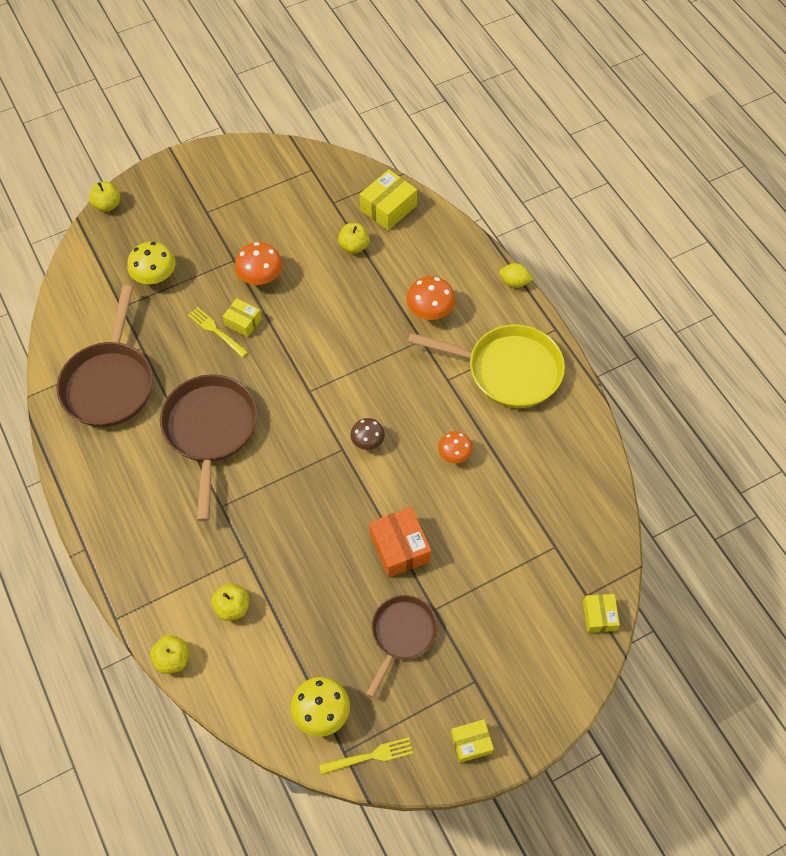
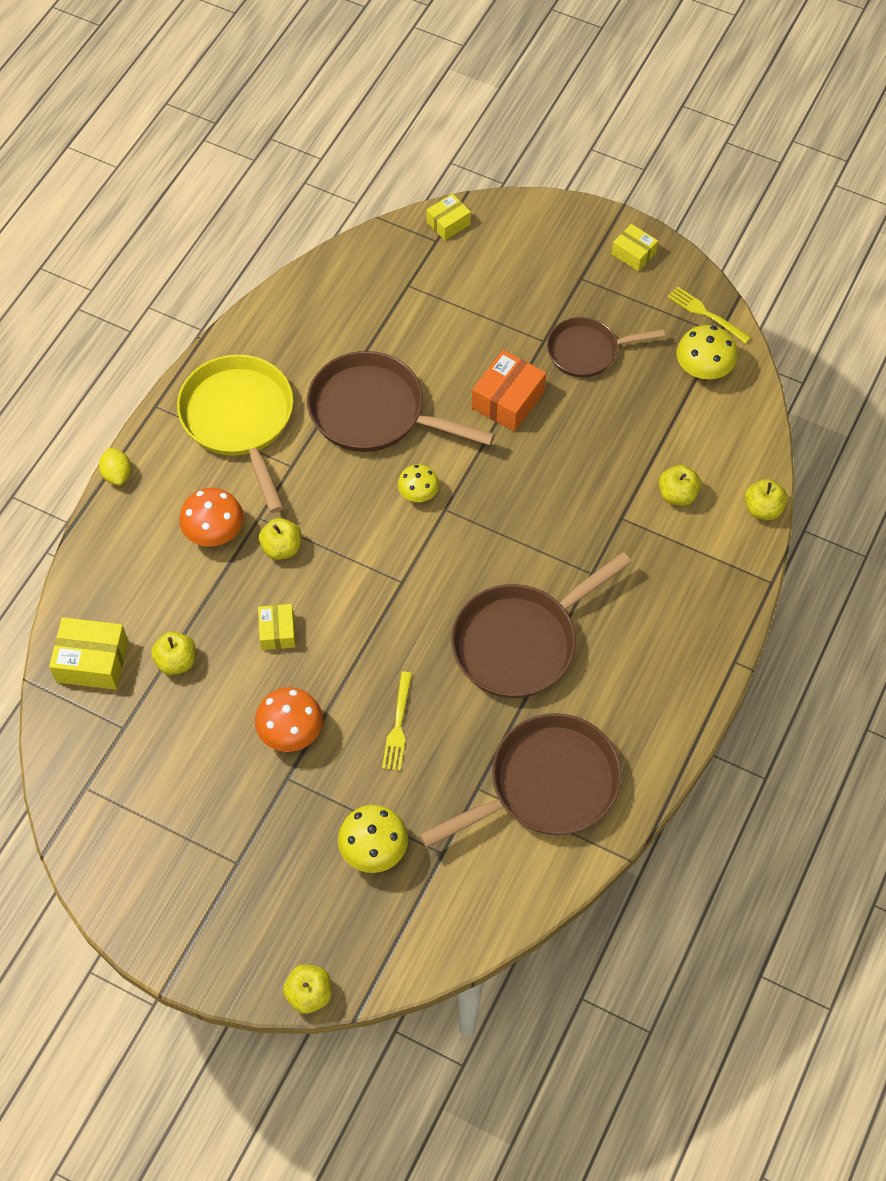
camera: 125 degrees left, 0 degrees up
yellow box [222,298,262,337] -> yellow box moved to [258,604,296,650]
brown mushroom [351,418,385,450] -> yellow mushroom [398,464,439,502]
orange mushroom [438,431,473,463] -> brown pan [307,351,495,452]
none -> yellow apple [259,518,302,560]

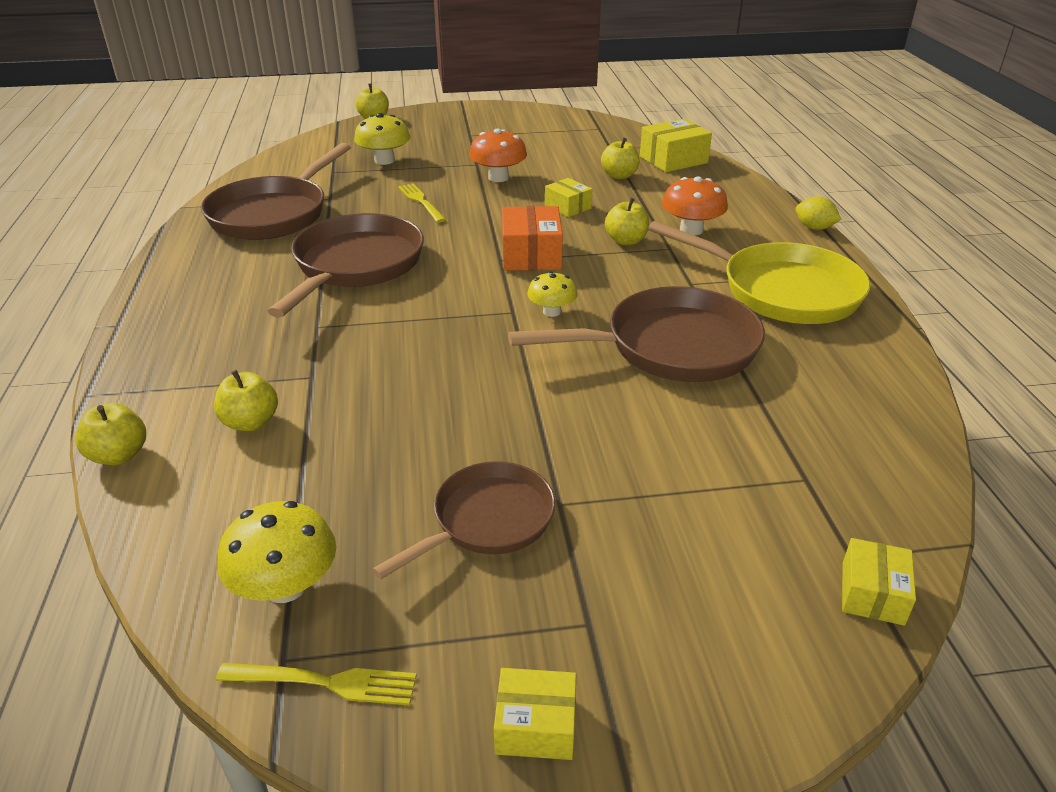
camera: 145 degrees right, 25 degrees down
orange box [472,350,546,431] -> orange box moved to [502,206,563,271]

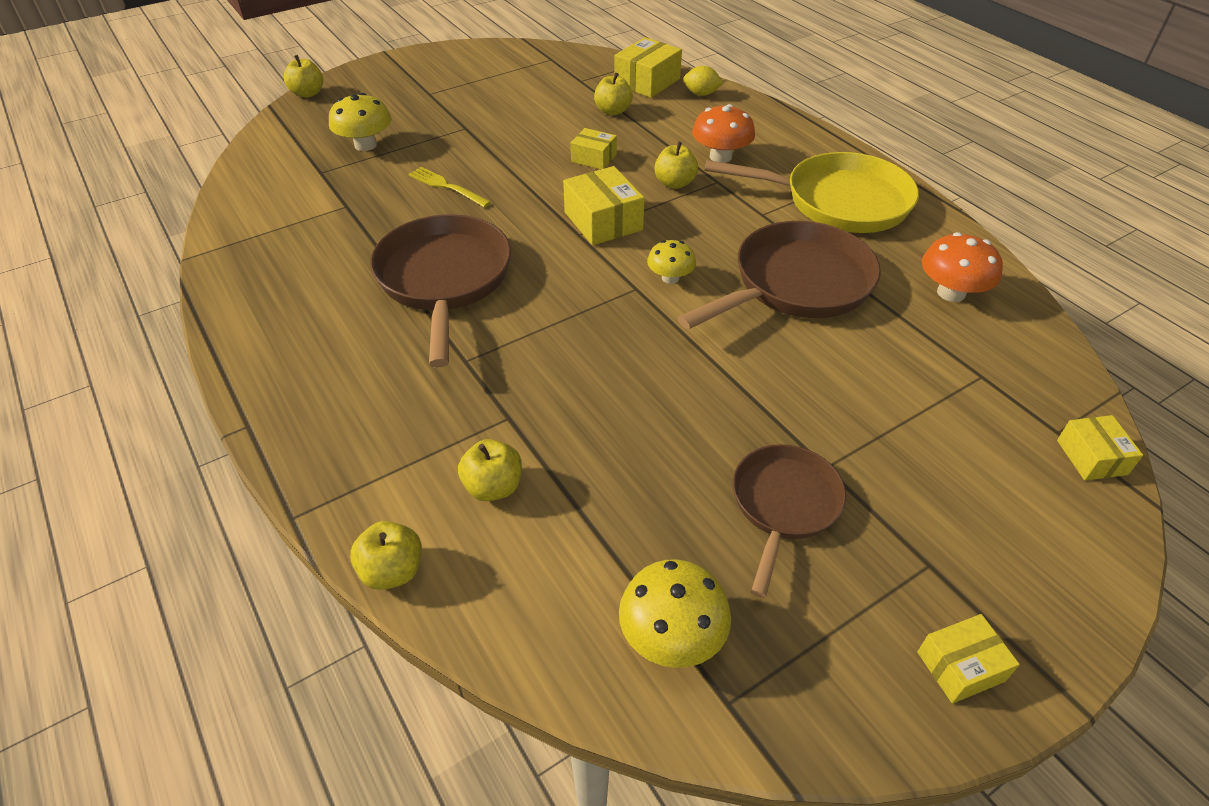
camera: 25 degrees left, 10 degrees up
brown pan [201,143,351,240] -> none
yellow fork [216,663,417,705] -> none
orange mushroom [469,129,527,182] -> orange mushroom moved to [922,232,1003,302]
orange box [502,206,563,271] -> yellow box [563,166,645,245]
yellow lemon [796,196,841,230] -> yellow lemon moved to [683,66,724,96]

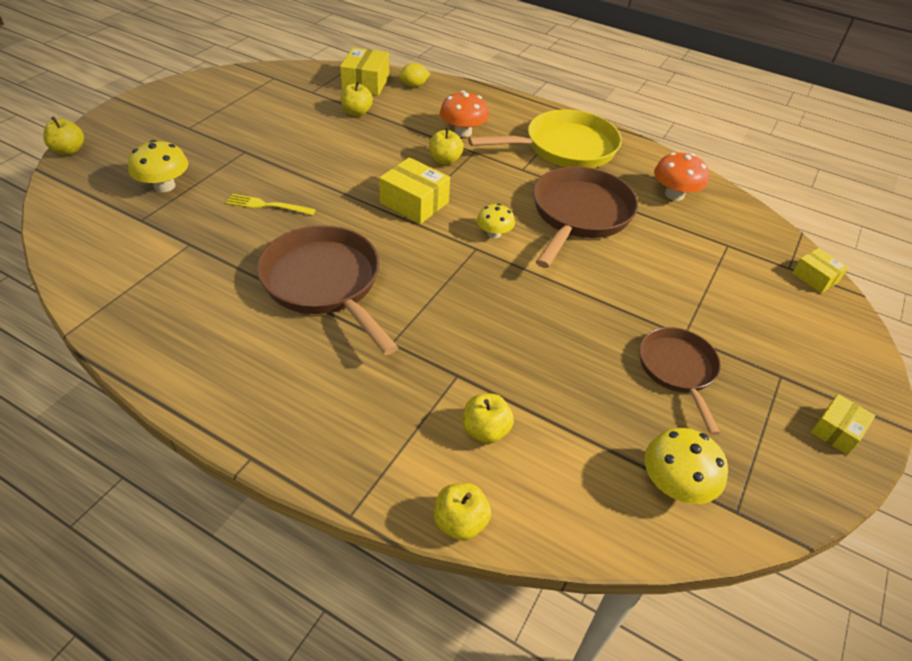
camera: 30 degrees left, 0 degrees up
yellow box [571,128,617,169] -> none

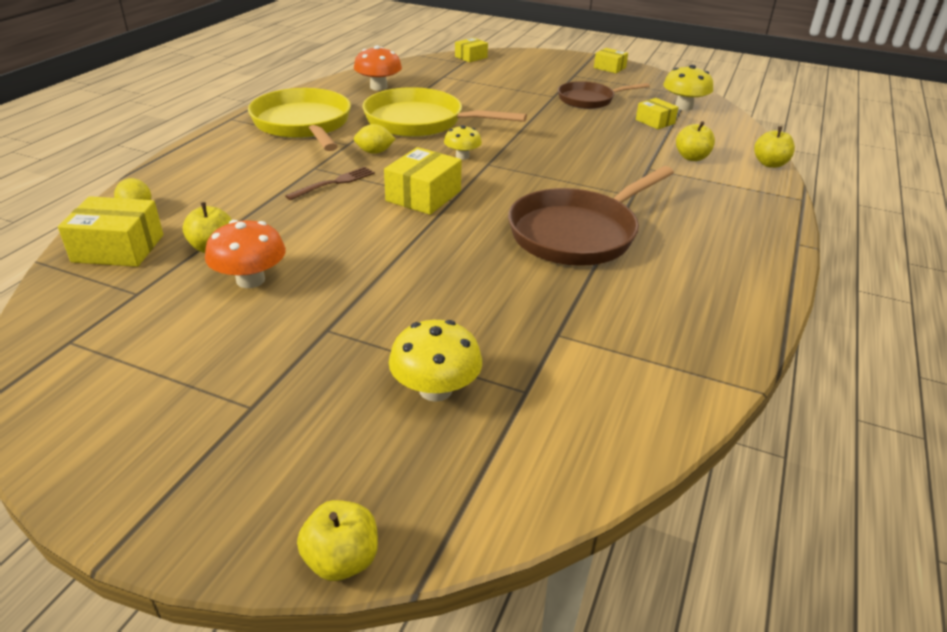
camera: 95 degrees left, 10 degrees down
yellow fork [226,194,316,215] -> none
yellow apple [429,127,464,165] -> brown fork [285,167,375,200]
orange mushroom [440,91,489,137] -> orange mushroom moved to [205,220,286,288]
brown pan [533,166,638,268] -> yellow pan [363,87,527,137]
none -> yellow lemon [354,124,395,154]
none -> yellow box [636,98,679,129]

